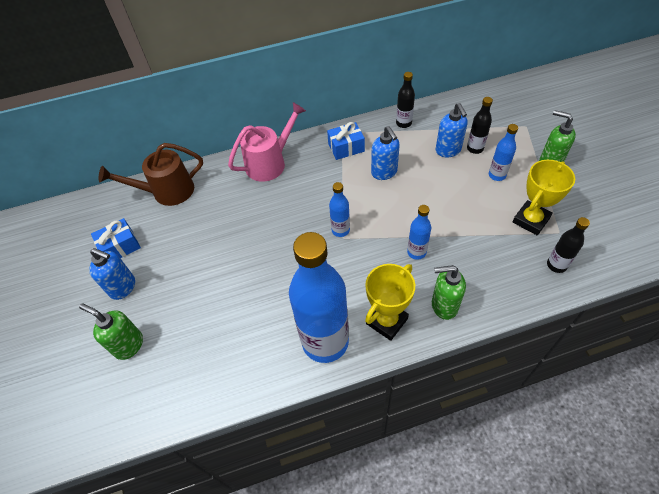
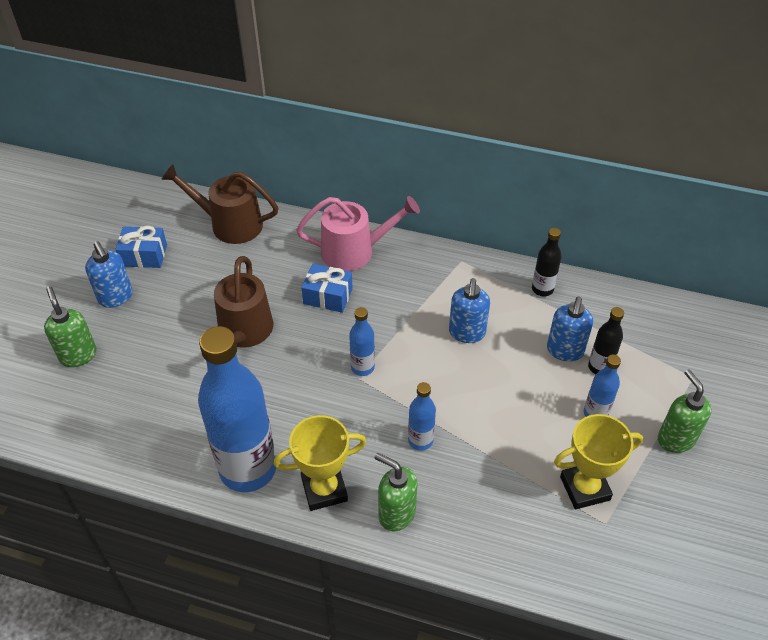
camera: 30 degrees right, 5 degrees down
blue gift [327,122,365,160] -> blue gift moved to [301,264,353,313]
black bottle [547,217,590,273] -> none
none -> brown watering can [214,256,273,348]

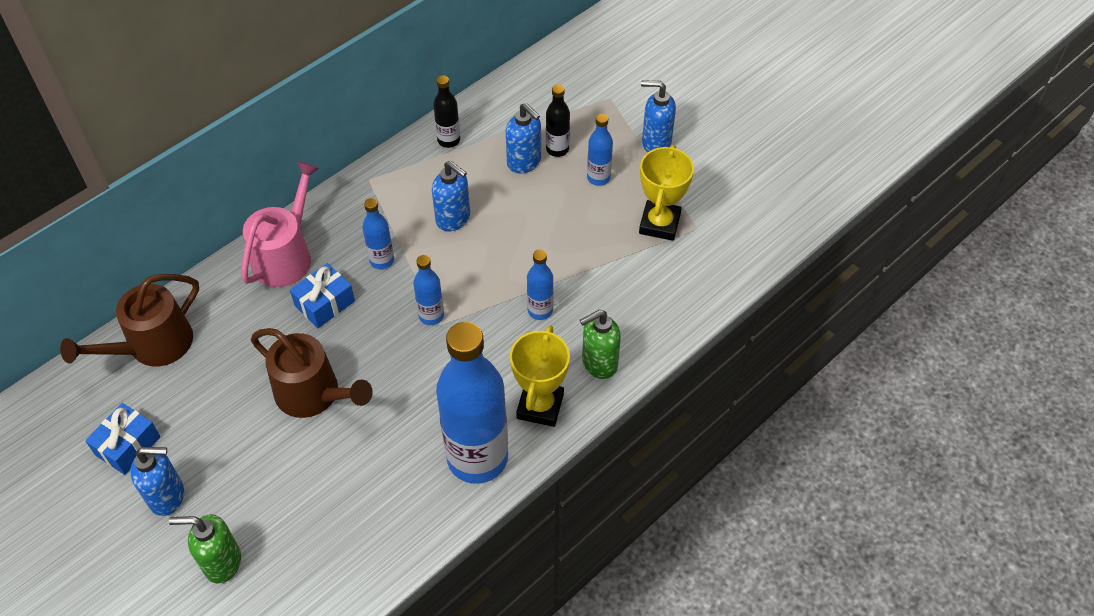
camera: 60 degrees left, 5 degrees up
green soap dispenser [658,369,712,453] -> blue soap dispenser [641,80,676,152]
none -> blue bottle [362,198,394,269]

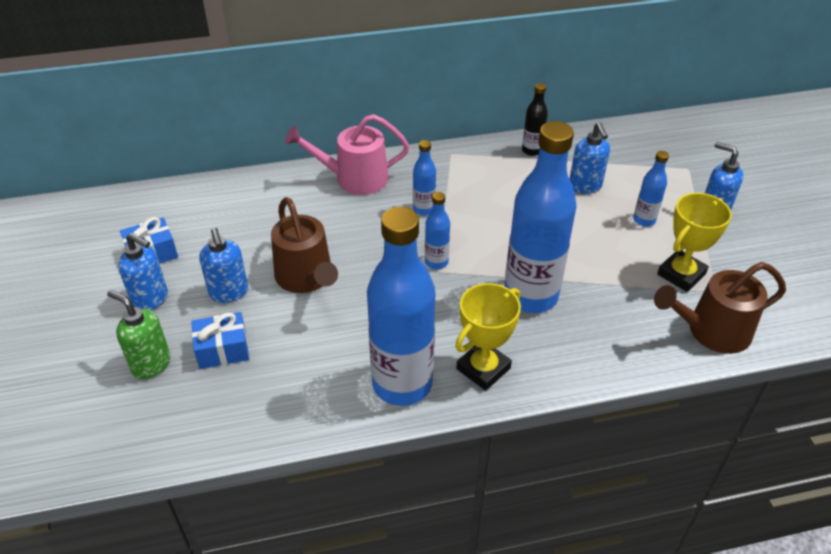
camera: 30 degrees right, 10 degrees down
brown watering can [60,274,199,366] -> brown watering can moved to [654,262,786,354]
pink watering can [241,161,319,287] -> pink watering can turned 150 degrees counterclockwise [285,114,410,195]
blue gift [290,263,355,328] -> blue gift moved to [191,312,249,369]
blue soap dispenser [432,161,470,231] -> blue soap dispenser moved to [199,228,248,303]
blue bottle [527,250,553,320] -> blue bottle [504,121,577,313], size x2.22
black bottle [546,85,570,157] -> none
green soap dispenser [580,310,621,379] -> none

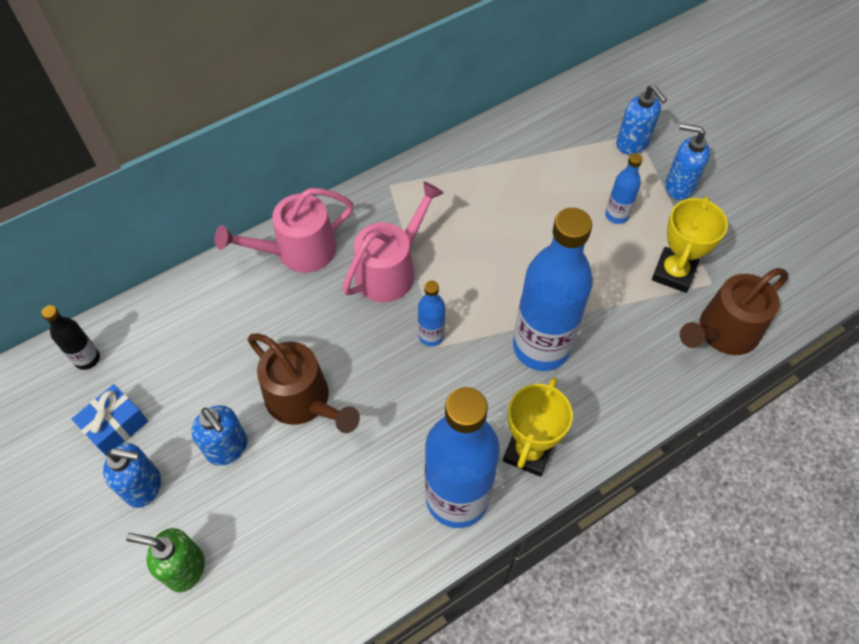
camera: 20 degrees left, 15 degrees up
blue gift [191,312,249,369] -> none
blue bottle [413,140,436,216] -> pink watering can [342,181,444,302]
black bottle [522,83,548,156] -> black bottle moved to [41,305,100,370]
blue soap dispenser [570,122,610,194] -> blue soap dispenser moved to [616,85,667,155]

